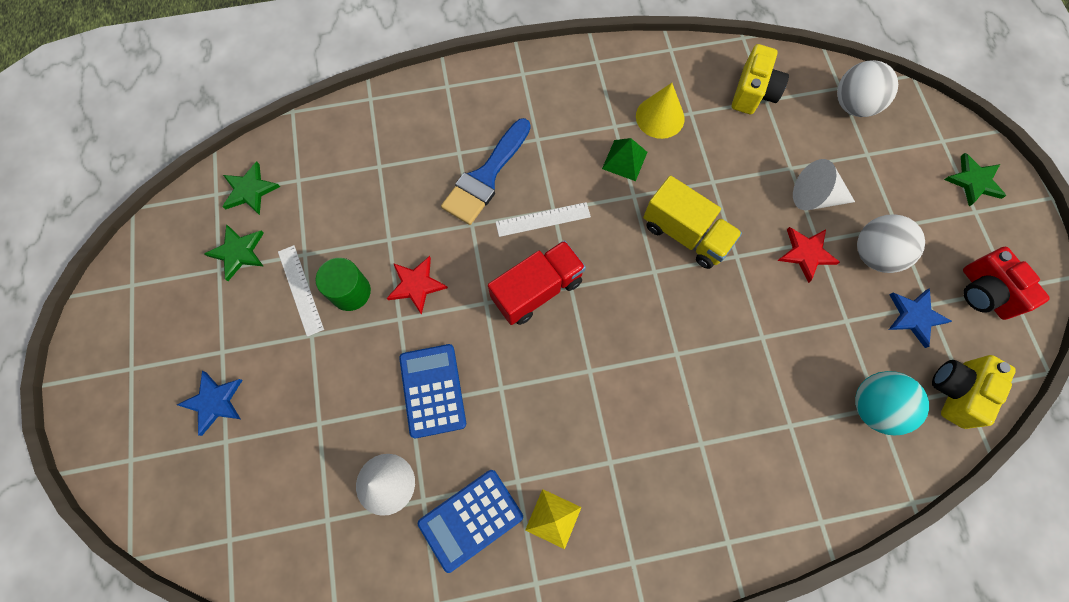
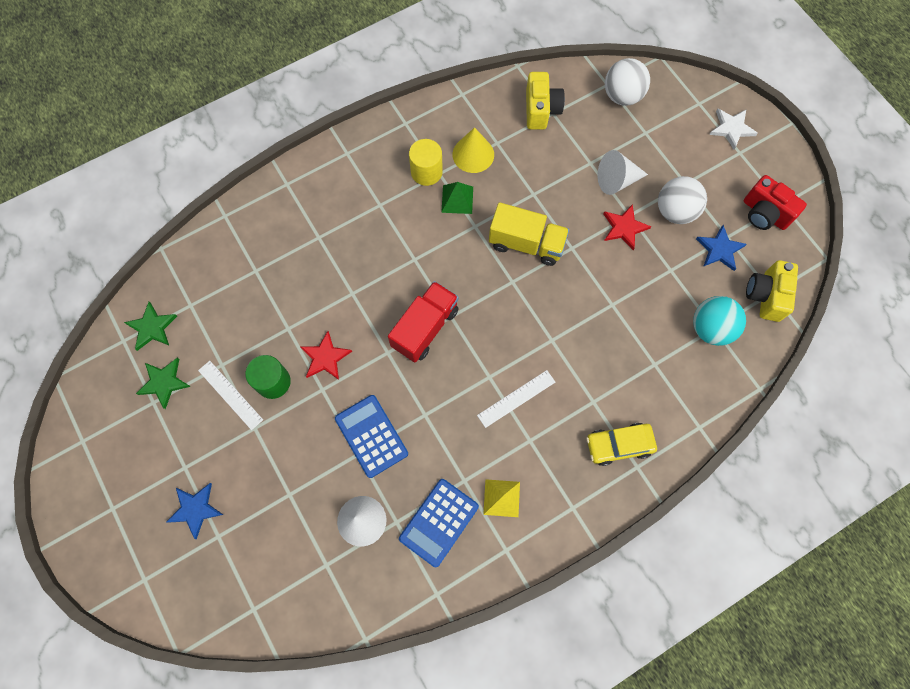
camera: 20 degrees left, 0 degrees up
blue brush [441,118,531,225] -> none
white ruler [496,202,591,237] -> white ruler moved to [477,370,555,428]
green star [944,153,1006,206] -> white star [709,109,758,150]
none -> yellow cylinder [409,139,443,186]
none -> yellow car [586,423,657,466]

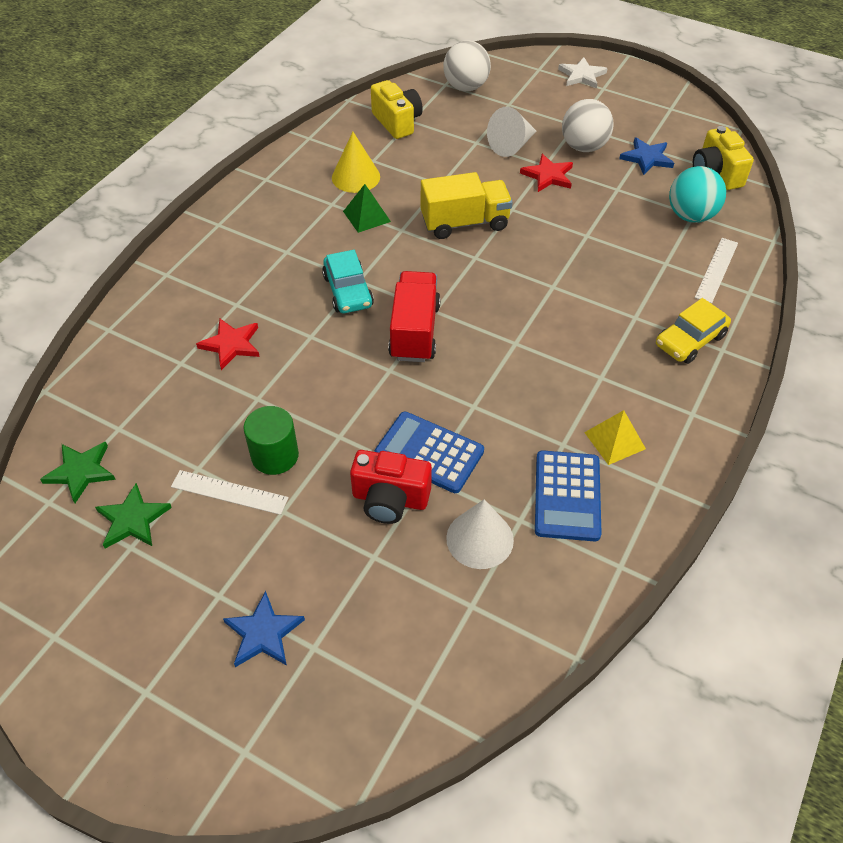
camera: 30 degrees left, 20 degrees down
red star [301,331,352,380] -> red star moved to [196,318,260,370]
yellow cylinder [409,139,443,186] -> none
white ruler [477,370,555,428] -> white ruler moved to [695,238,738,304]
red camera [744,175,807,230] -> red camera moved to [350,450,432,524]
none -> turquoise car [322,250,374,313]

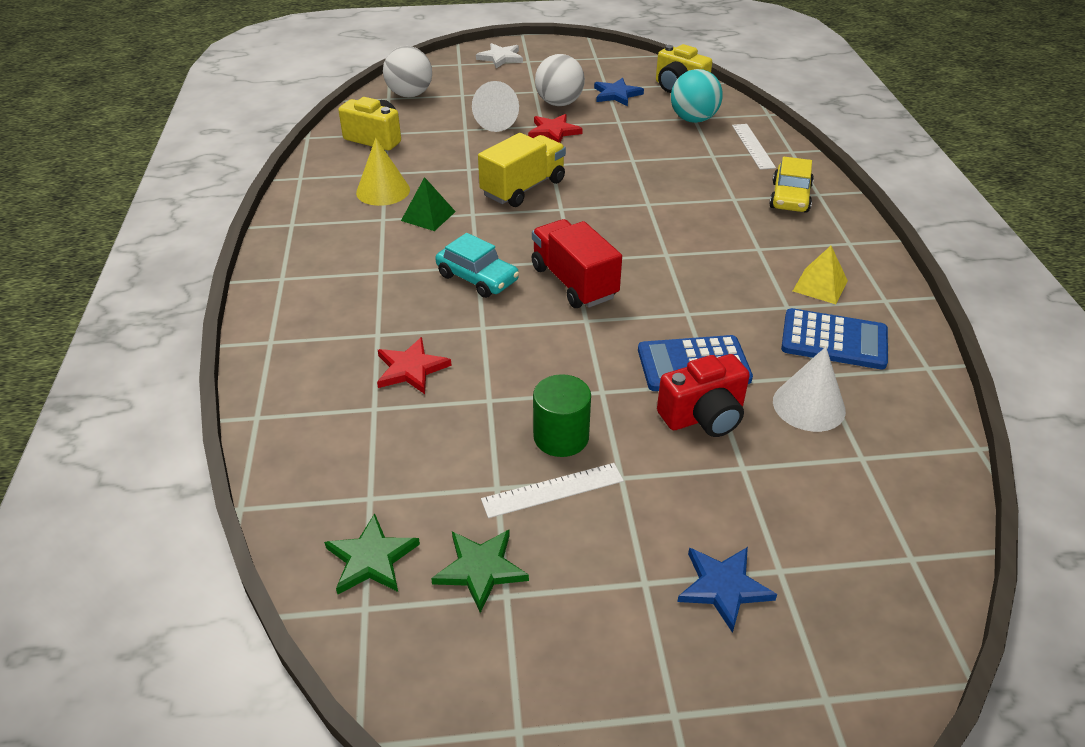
camera: 35 degrees left, 10 degrees down
blue calculator [535,450,602,541] -> blue calculator turned 45 degrees counterclockwise [781,308,888,370]

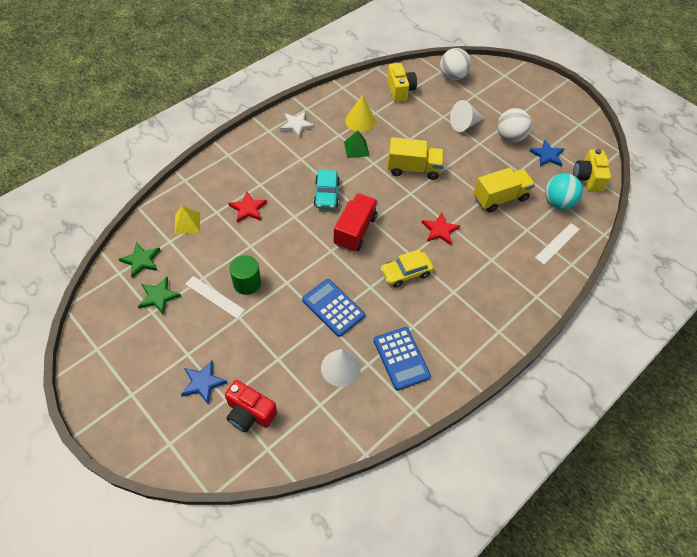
camera: 50 degrees right, 15 degrees up
white star [476,43,523,68] -> white star moved to [280,112,315,138]
red star [528,114,583,143] -> red star moved to [421,213,460,245]
red camera [657,354,750,437] -> red camera moved to [225,380,277,432]
yellow car [769,157,814,213] -> yellow car moved to [381,250,434,287]
yellow pyramid [793,246,848,304] -> yellow pyramid moved to [175,206,200,234]
none -> yellow truck [474,168,535,213]

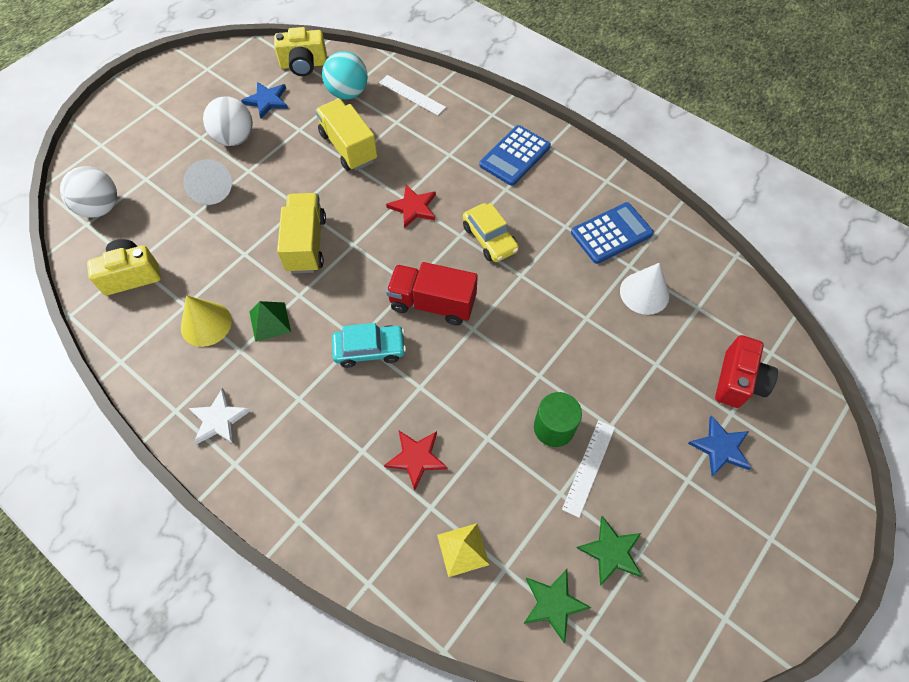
camera: 95 degrees left, 5 degrees up
blue calculator [302,279,365,337] -> blue calculator moved to [479,125,551,186]

